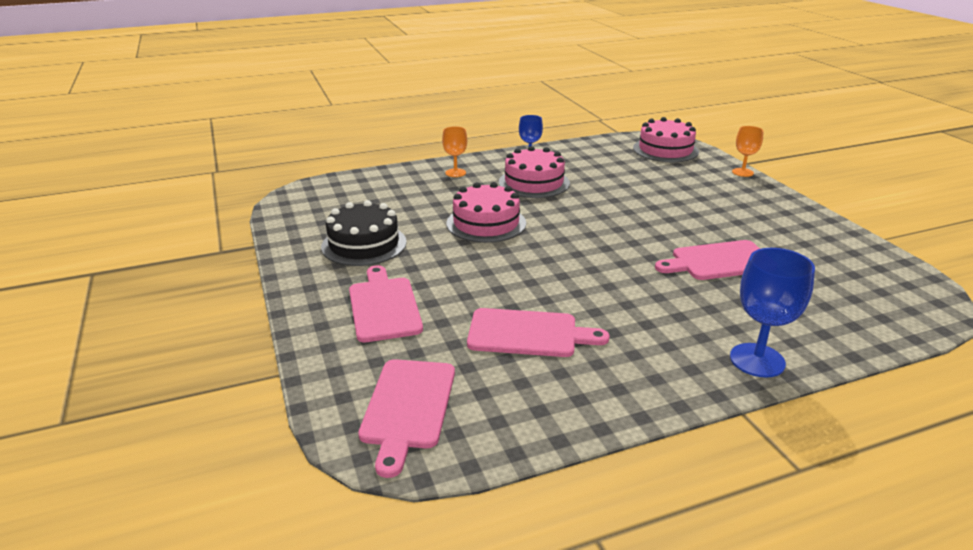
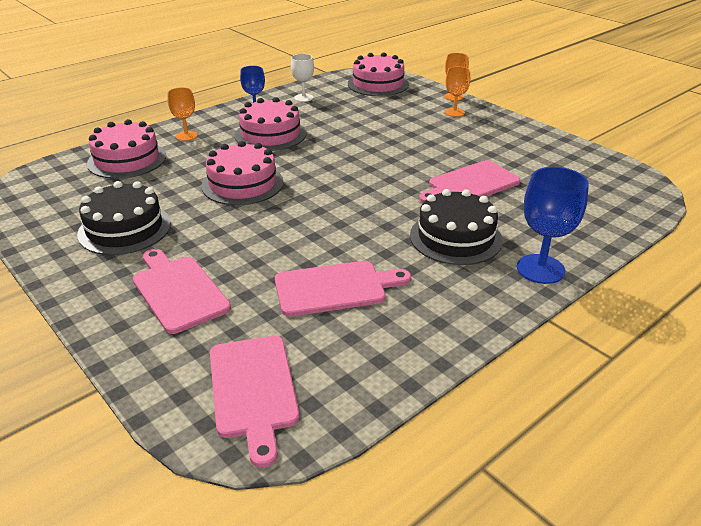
camera: 20 degrees left, 5 degrees up
none -> pink cake [87,119,166,179]
none -> white goblet [291,54,314,102]
none -> black cake [410,189,503,265]
none -> orange goblet [445,67,470,117]

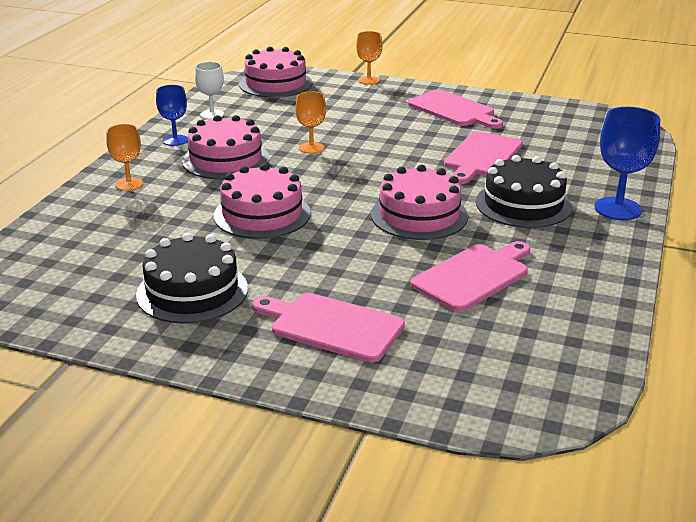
camera: 30 degrees left, 5 degrees down
pink cake [87,119,166,179] -> pink cake moved to [371,165,468,240]
pink cutting board [210,336,300,468] -> pink cutting board moved to [408,89,503,129]
orange goblet [445,67,470,117] -> orange goblet moved to [295,91,326,154]

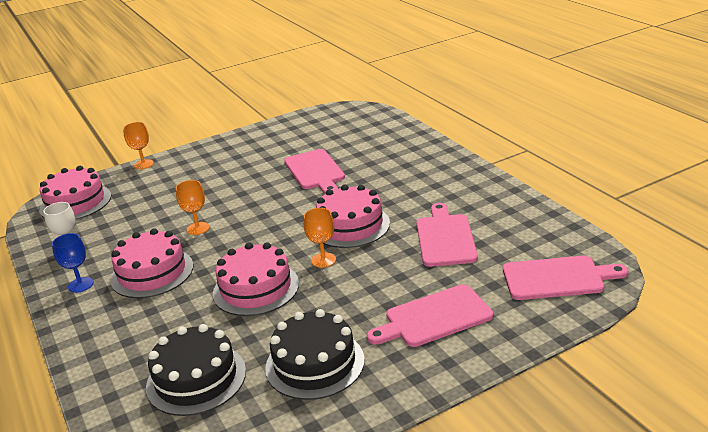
camera: 45 degrees left, 0 degrees up
orange goblet [106,124,143,191] -> orange goblet moved to [304,208,336,268]
pink cutting board [408,89,503,129] -> pink cutting board moved to [503,256,628,300]
black cake [476,155,572,228] -> black cake moved to [146,324,246,416]
blue goblet [594,107,660,220] -> none

